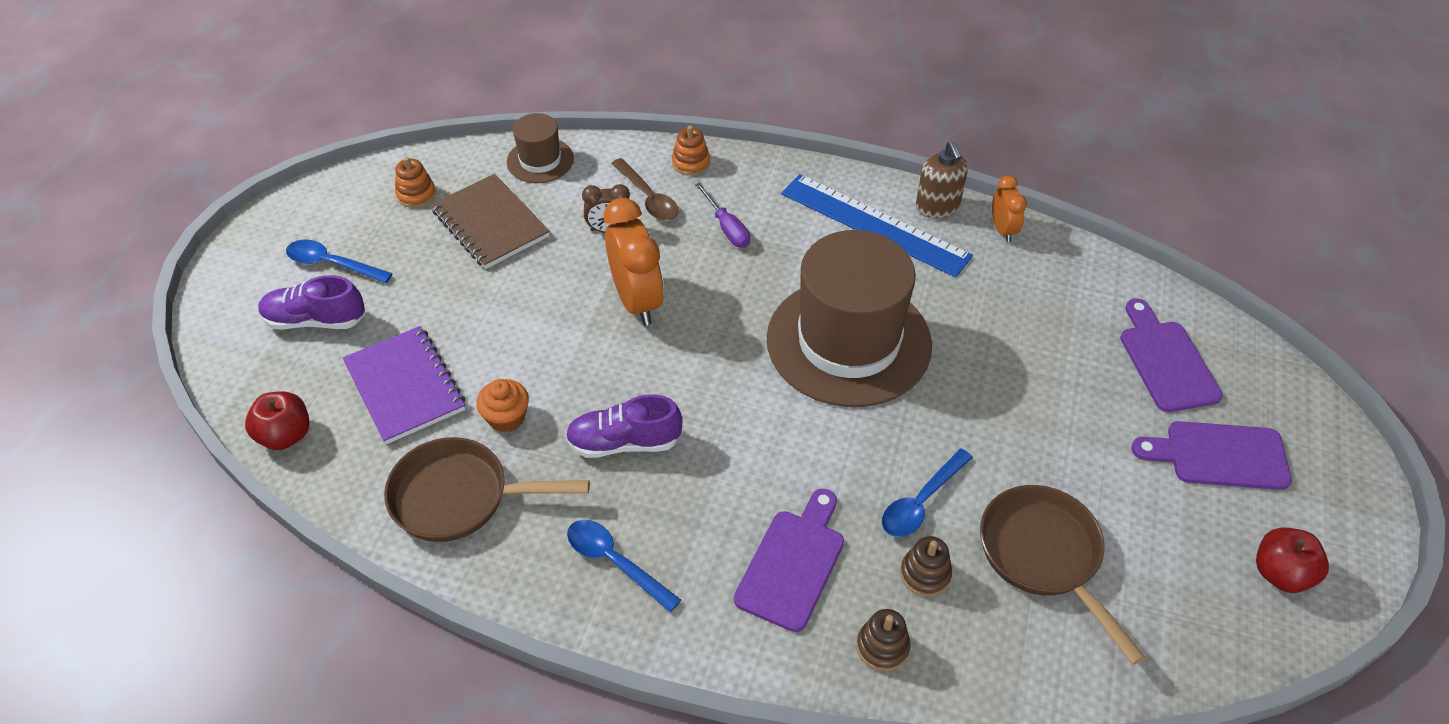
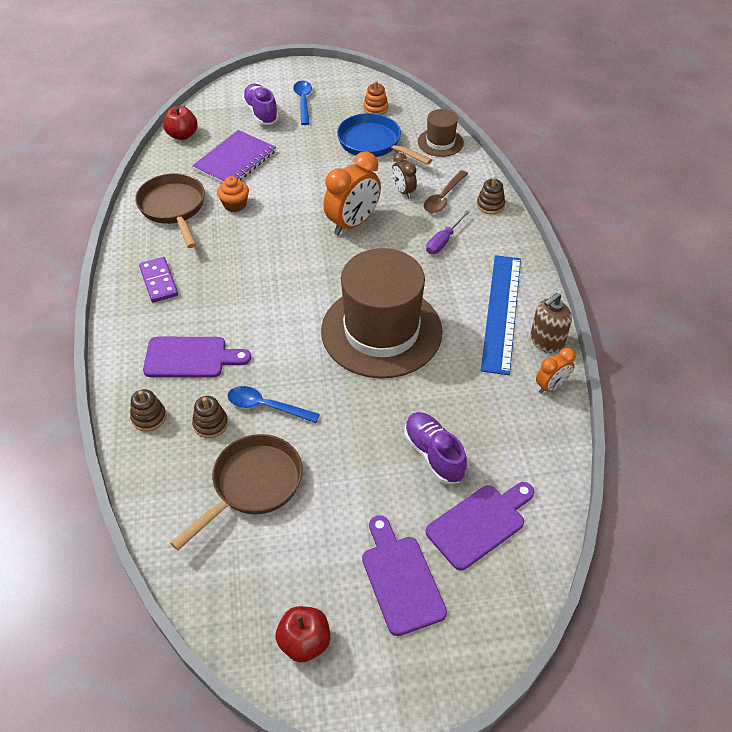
camera: 65 degrees right, 0 degrees up
brown notebook [431,174,550,269] -> blue pan [337,113,432,165]
purple shoe [565,394,683,458] -> purple shoe moved to [404,412,467,484]
blue spoon [567,520,681,612] -> purple domino [139,257,178,303]
orange stacking toy [672,125,710,176] -> brown stacking toy [477,177,505,214]

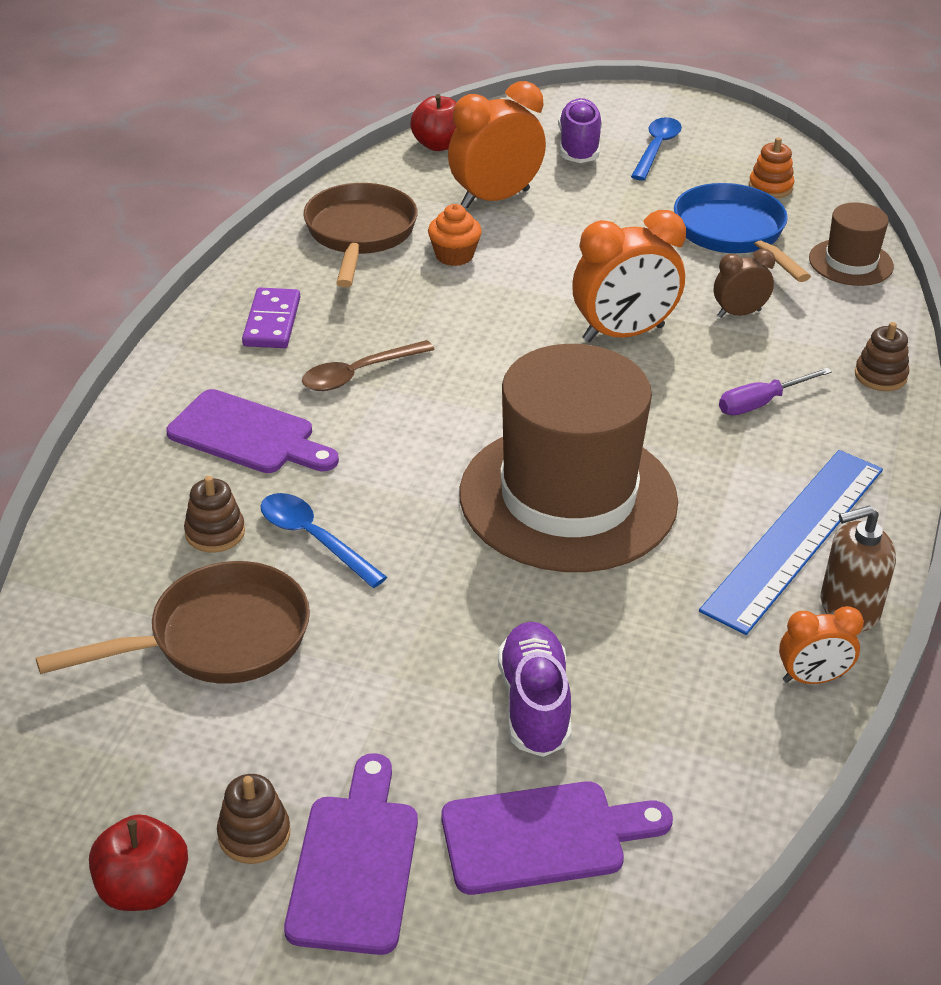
camera: 25 degrees right, 10 degrees down
brown stacking toy [130,389,167,432] -> brown stacking toy moved to [217,774,290,864]
purple notebook [192,130,276,183] -> orange clock [448,81,546,208]
brown clock [392,153,417,199] -> brown clock turned 75 degrees clockwise [714,249,775,318]
brown spoon [424,170,468,213] -> brown spoon moved to [302,340,435,391]

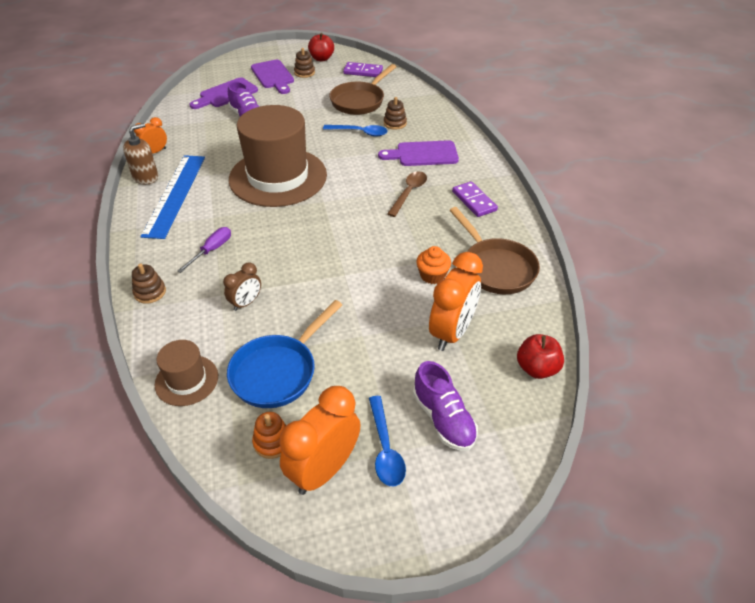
camera: 150 degrees right, 5 degrees up
orange clock [572,210,686,342] -> orange clock moved to [279,386,360,495]
blue pan [674,183,811,282] -> blue pan turned 90 degrees clockwise [227,300,342,408]
none -> purple domino [343,62,383,77]

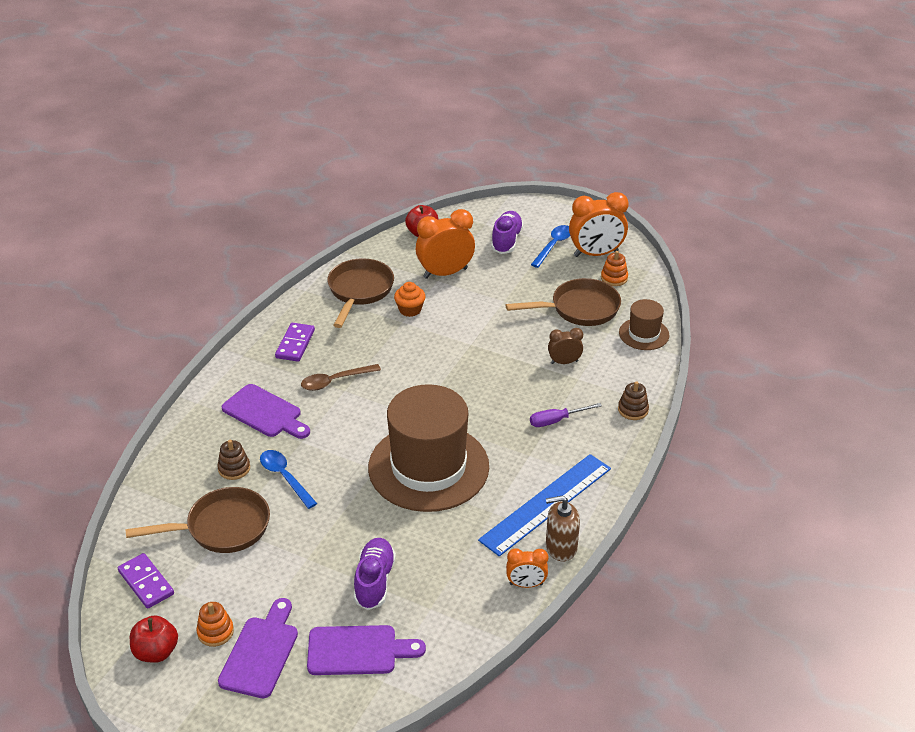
camera: 140 degrees left, 5 degrees down
blue pan [227,300,342,408] -> brown pan [506,278,621,326]
brown stacking toy [294,48,315,78] -> orange stacking toy [196,602,234,647]

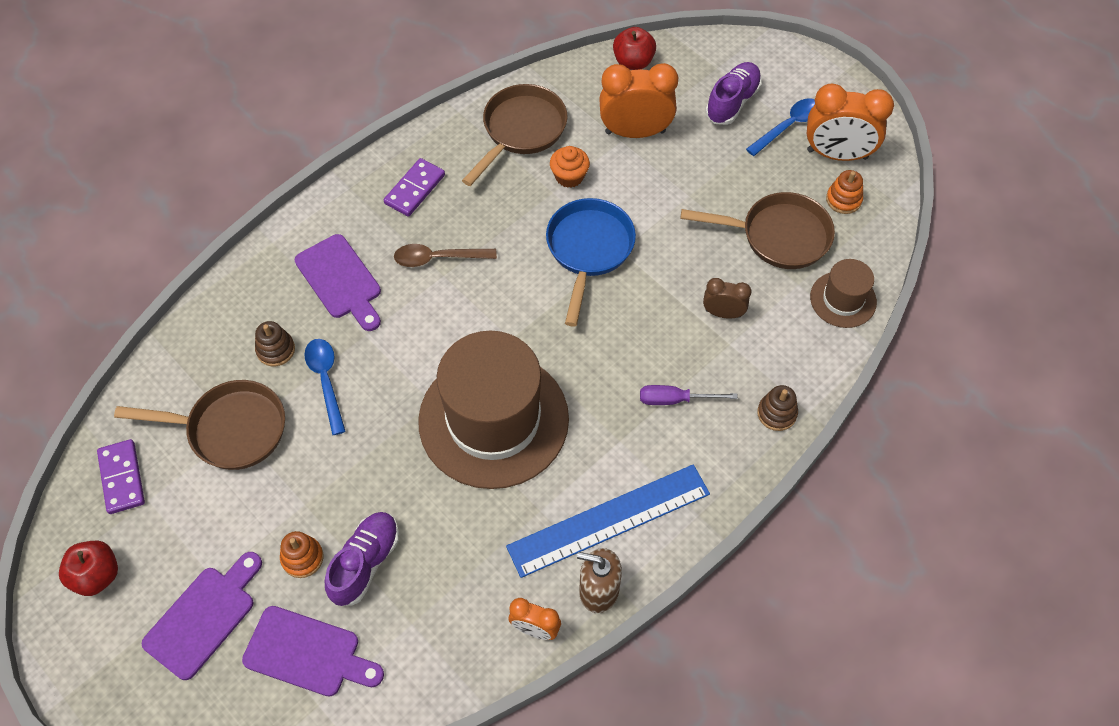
camera: 20 degrees right, 20 degrees up
orange stacking toy [196,602,234,647] -> orange stacking toy moved to [280,531,324,578]
none -> blue pan [546,198,636,327]

